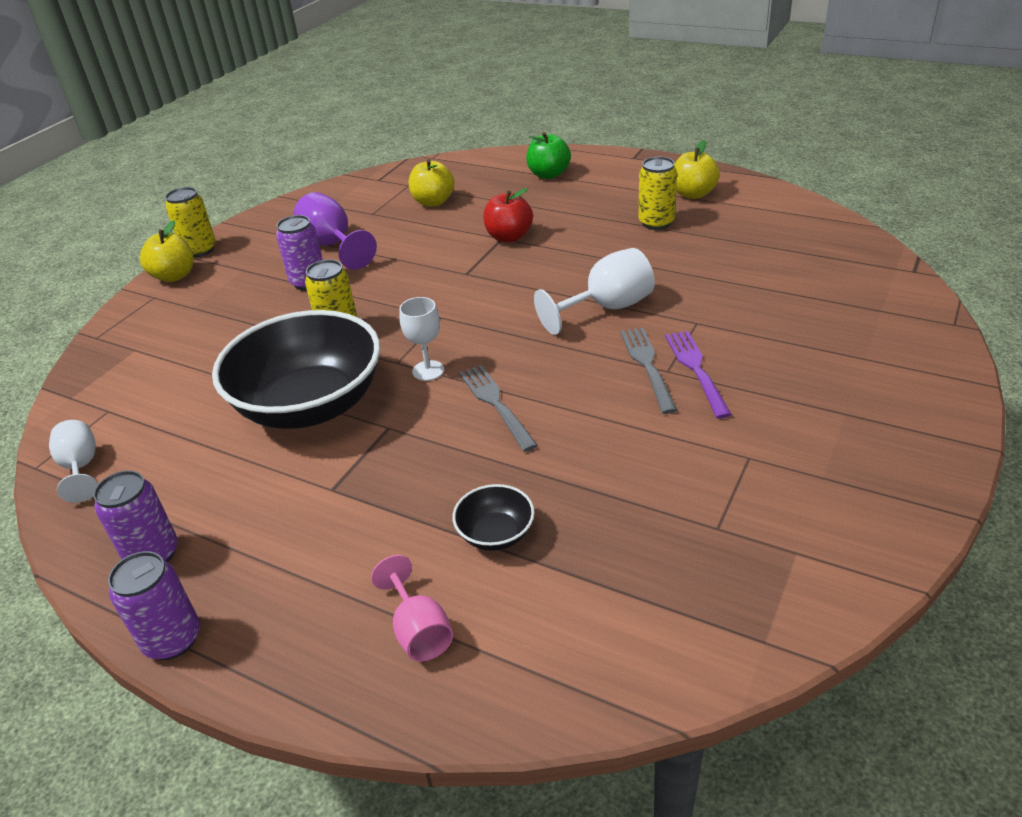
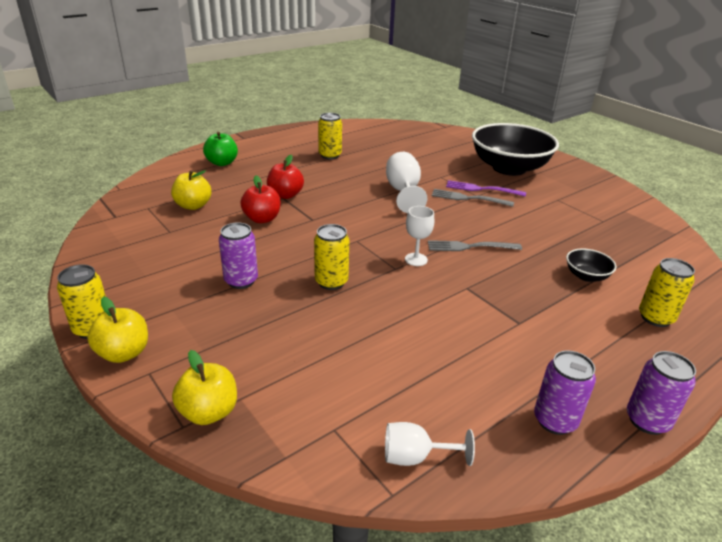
camera: 70 degrees left, 5 degrees down
black bowl [212,310,380,429] -> black bowl moved to [472,123,559,176]
purple goblet [293,192,377,270] -> none
pink goblet [371,555,453,662] -> yellow can [639,258,695,327]
yellow apple [674,140,720,199] -> yellow apple moved to [172,350,237,425]
none -> red apple [241,175,281,223]

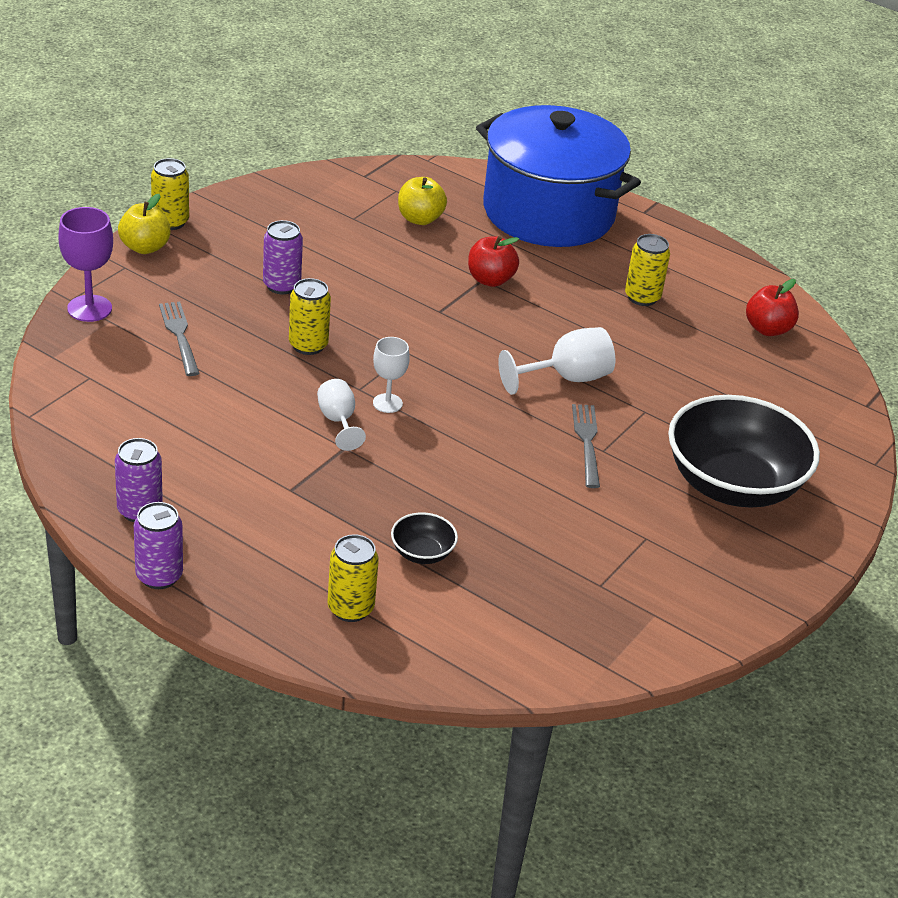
camera: 70 degrees right, 5 degrees up
yellow apple [172,350,237,425] -> purple goblet [58,207,113,322]
green apple [203,132,238,166] -> blue pot [476,105,641,247]
red apple [241,175,281,223] -> red apple moved to [746,279,799,336]
white goblet [385,422,475,466] -> white goblet moved to [317,379,366,451]
grey fork [428,240,522,251] -> grey fork moved to [159,302,200,376]
purple fork [446,180,526,197] -> none

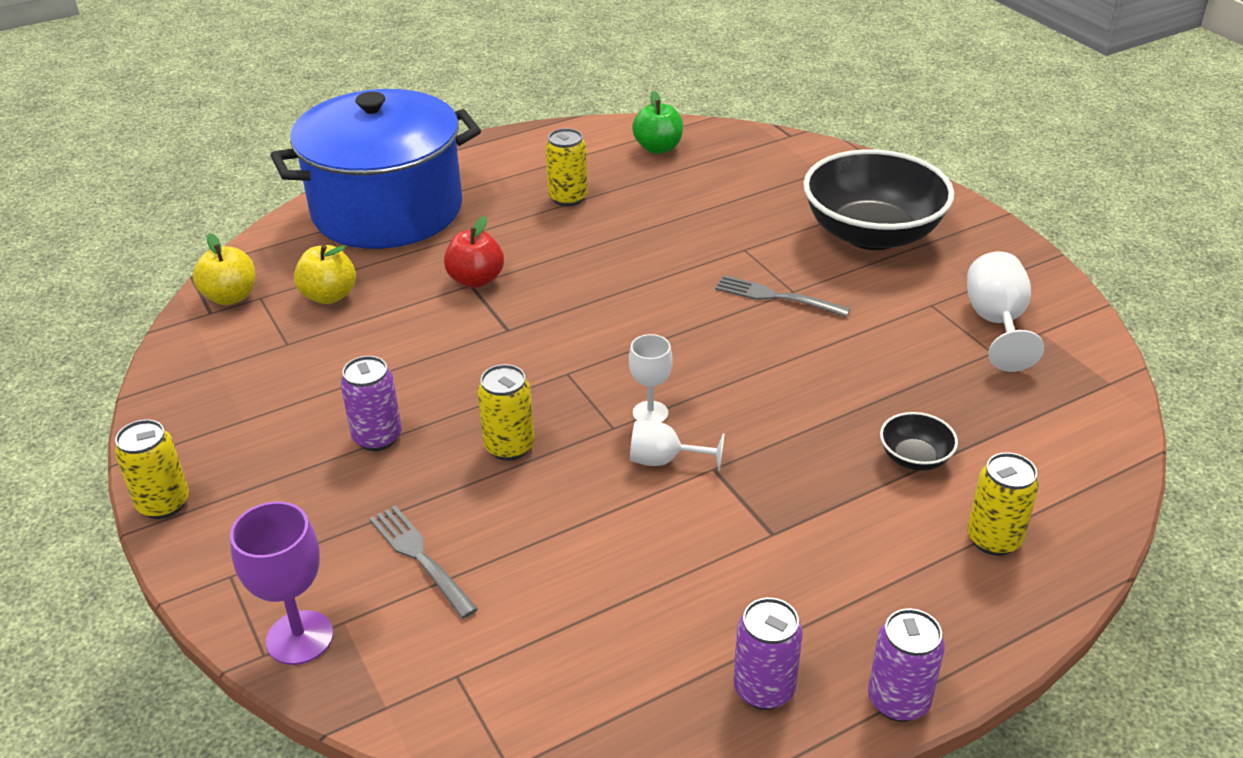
camera: 60 degrees left, 0 degrees up
yellow apple [118,194,171,254] -> yellow apple moved to [193,233,255,305]
grey fork [159,302,200,376] -> grey fork turned 45 degrees clockwise [370,506,478,619]
white goblet [498,327,615,395] -> white goblet moved to [967,252,1044,372]
red apple [746,279,799,336] -> green apple [632,91,683,154]

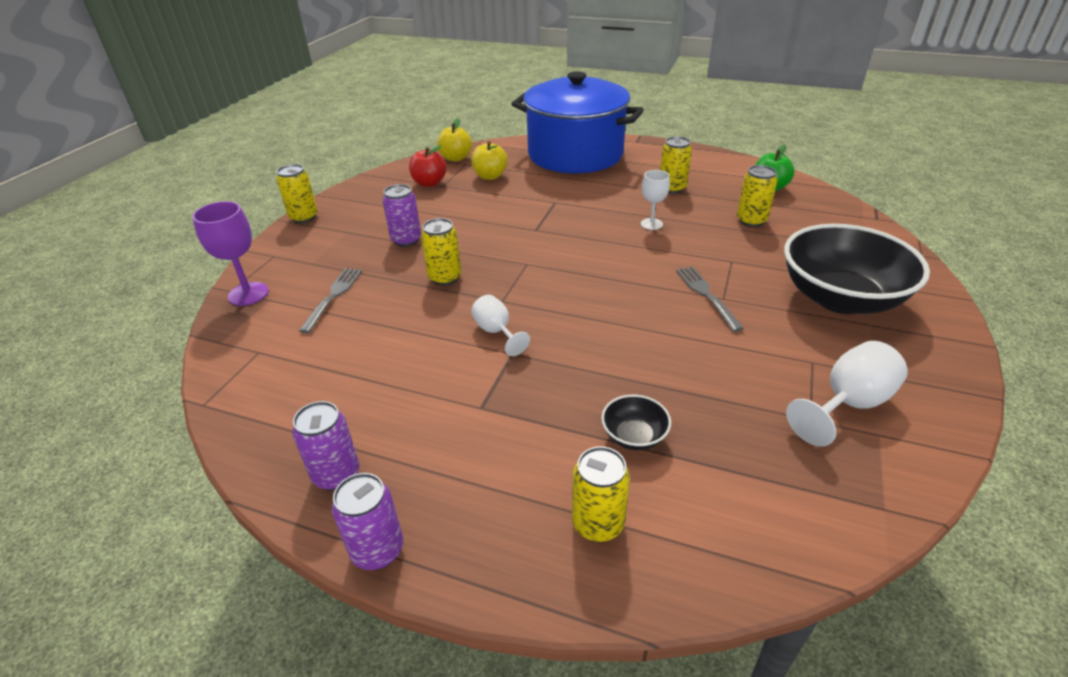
camera: 50 degrees right, 0 degrees up
red apple [444,216,504,288] -> red apple moved to [409,145,447,187]
white goblet [629,334,673,423] -> white goblet moved to [641,170,670,230]
none -> yellow can [737,165,777,227]

